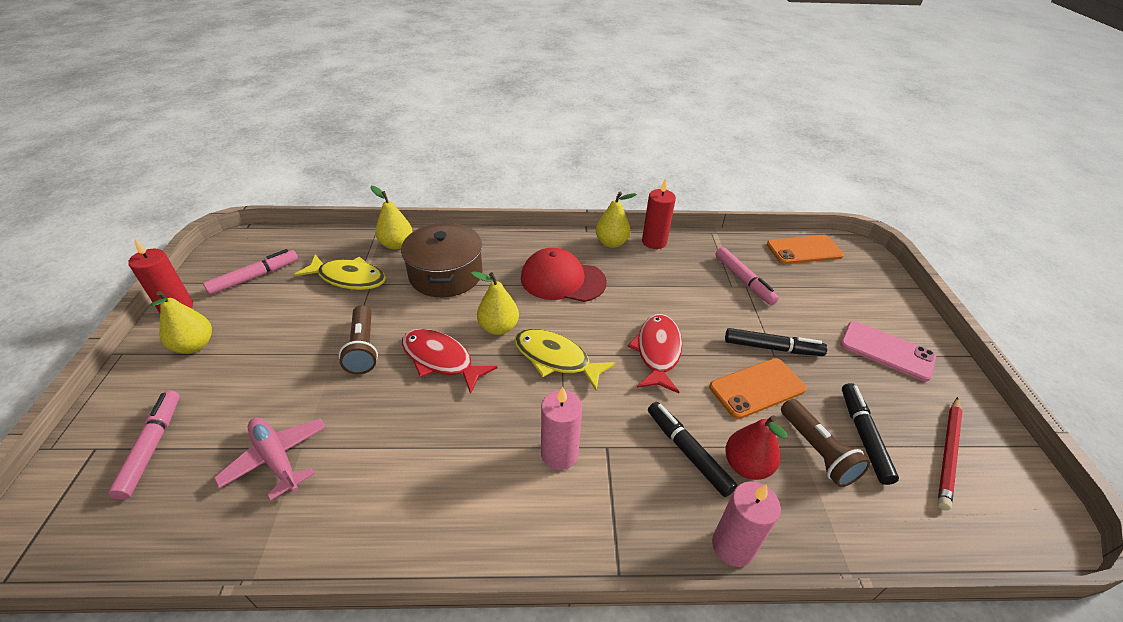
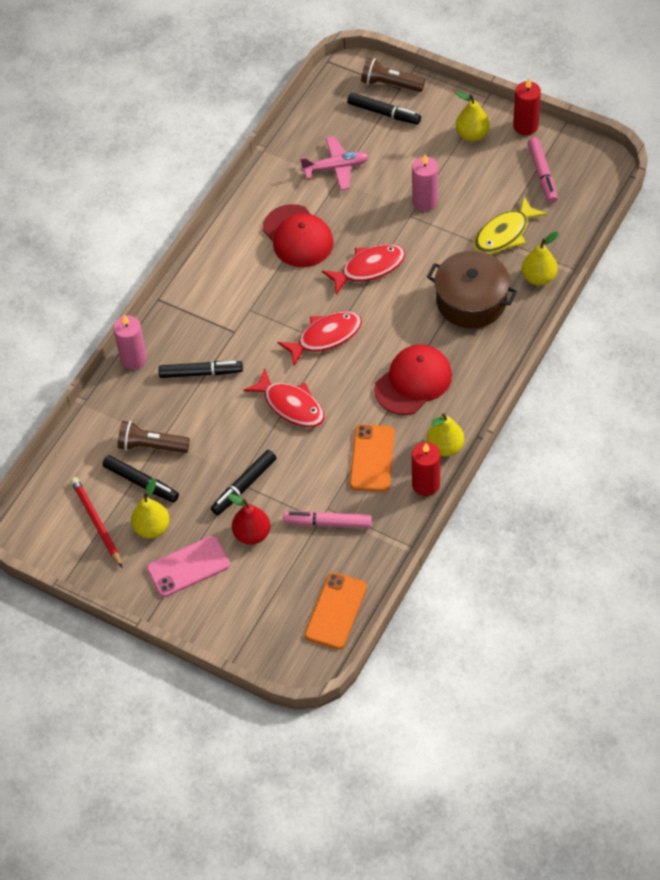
camera: 125 degrees right, 15 degrees up
pink marker [108,391,180,500] -> black marker [347,93,421,125]
brown flashlight [339,305,378,374] -> brown flashlight moved to [361,58,425,92]
yellow pear [471,271,519,335] -> yellow pear moved to [131,479,170,538]
yellow fish [514,329,615,391] -> red fish [278,312,362,366]
pink candle [541,387,582,470] -> pink candle moved to [412,155,438,211]
orange phone [709,358,807,419] -> orange phone moved to [350,424,395,492]
red pear [725,415,788,480] -> red pear moved to [228,494,270,545]
none -> red cap [263,204,334,267]

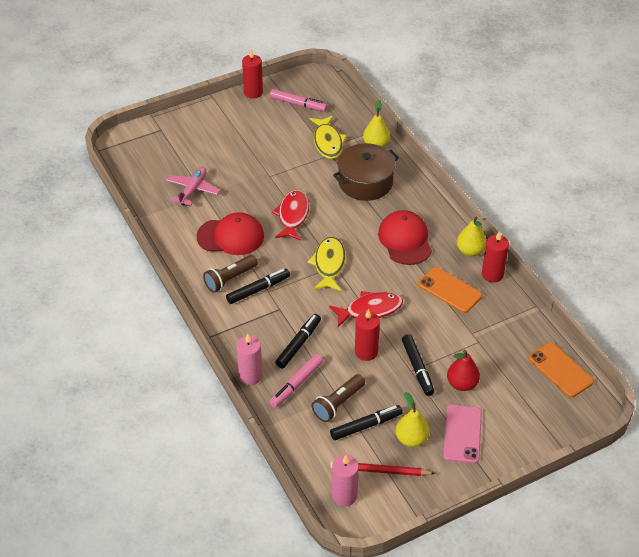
camera: 60 degrees left, 10 degrees down
red fish [278,312,362,366] -> yellow fish [308,237,346,291]
pink marker [283,511,372,528] -> pink marker moved to [270,354,323,408]
black marker [347,93,421,125] -> black marker moved to [226,269,290,304]
brown flashlight [361,58,425,92] -> brown flashlight moved to [203,255,258,293]
pink candle [412,155,438,211] -> pink candle moved to [332,455,359,506]
yellow pear [455,91,490,141] -> none
none -> red candle [355,309,380,361]

